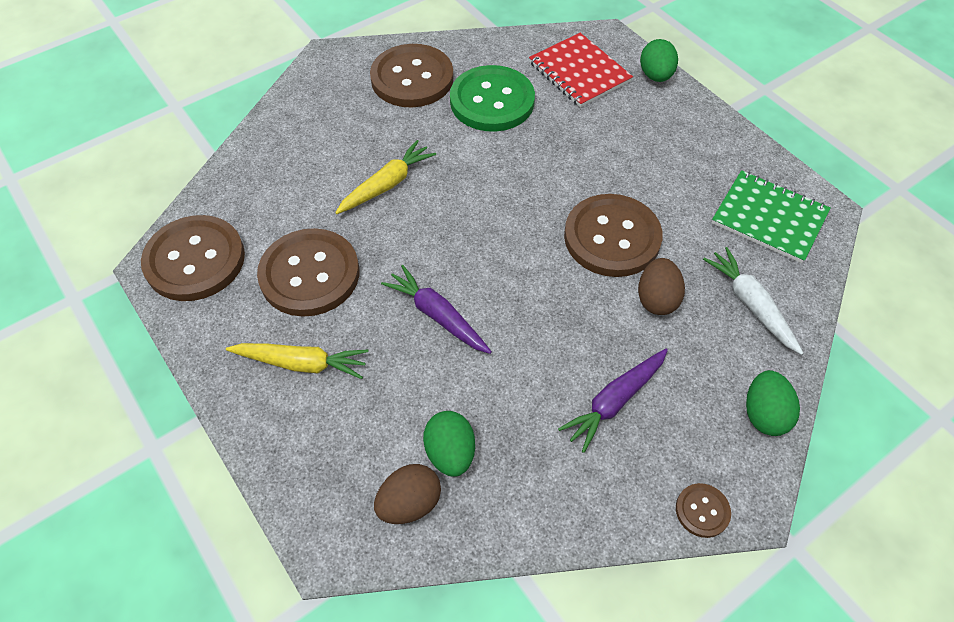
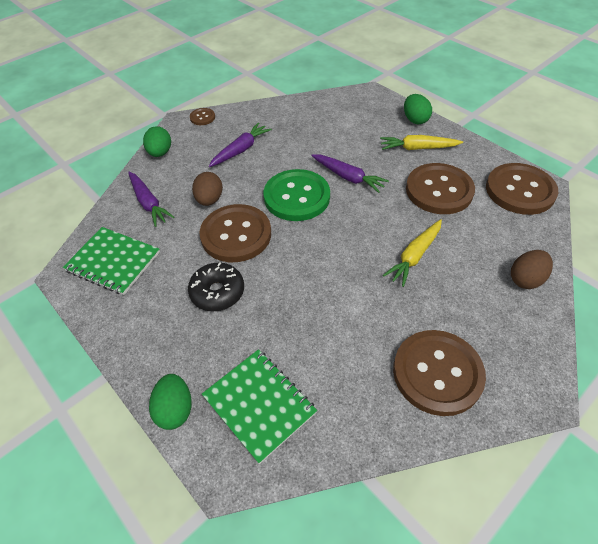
camera: 175 degrees right, 5 degrees down
brown egg [374,464,441,524] -> brown egg moved to [511,250,553,289]
green egg [423,411,475,477] -> green egg moved to [404,94,432,124]
green button [450,65,535,132] -> green button moved to [264,169,330,221]
red notebook [529,33,633,108] -> green notebook [202,349,317,464]
white carrot [703,247,803,355] -> purple carrot [128,172,175,227]
none -> black donut [188,262,244,311]

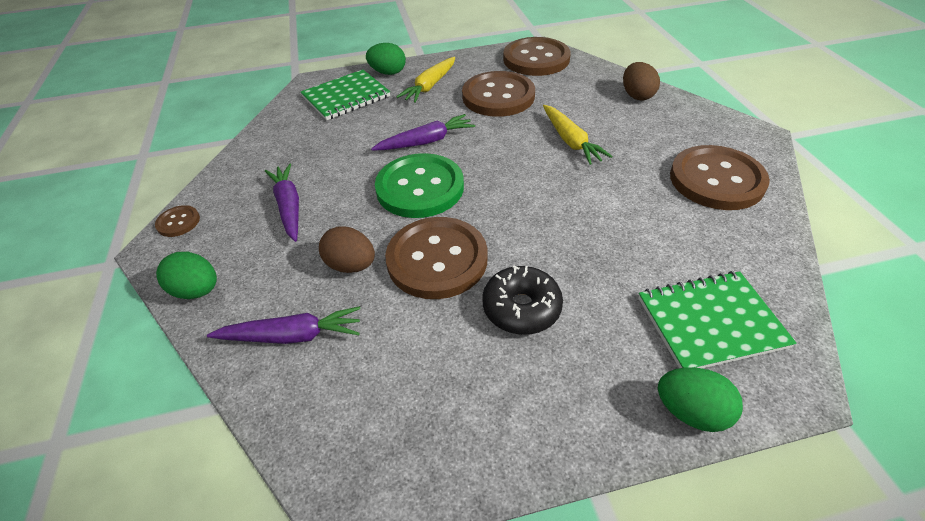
camera: 60 degrees left, 5 degrees down
green notebook [63,227,160,295] -> green notebook moved to [301,70,390,120]

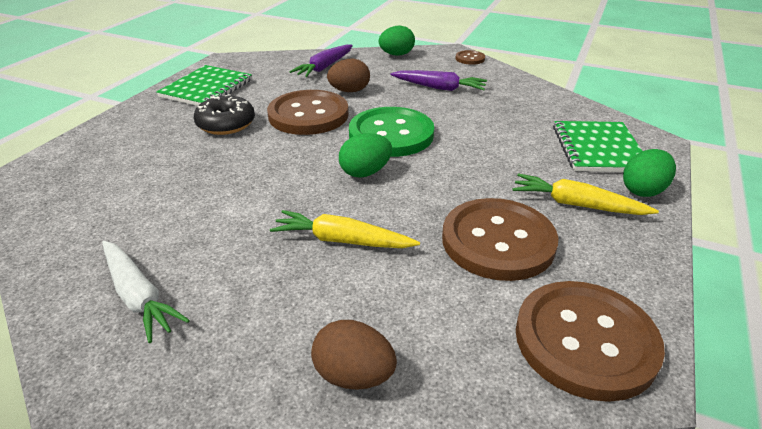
camera: 125 degrees right, 10 degrees down
purple carrot [371,114,475,151] -> none
yellow carrot [396,57,455,103] -> yellow carrot turned 45 degrees counterclockwise [512,173,659,215]
green notebook [638,271,797,368] -> green notebook moved to [156,65,252,106]
green egg [658,367,743,432] -> green egg moved to [339,133,392,178]
brown button [670,145,770,210] -> white carrot [102,241,190,343]

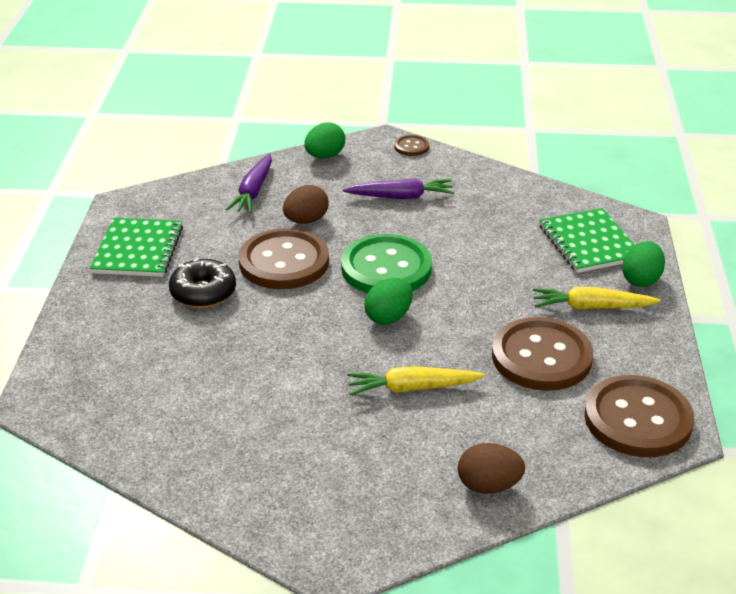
camera: 20 degrees left, 0 degrees up
white carrot [102,241,190,343] -> none

